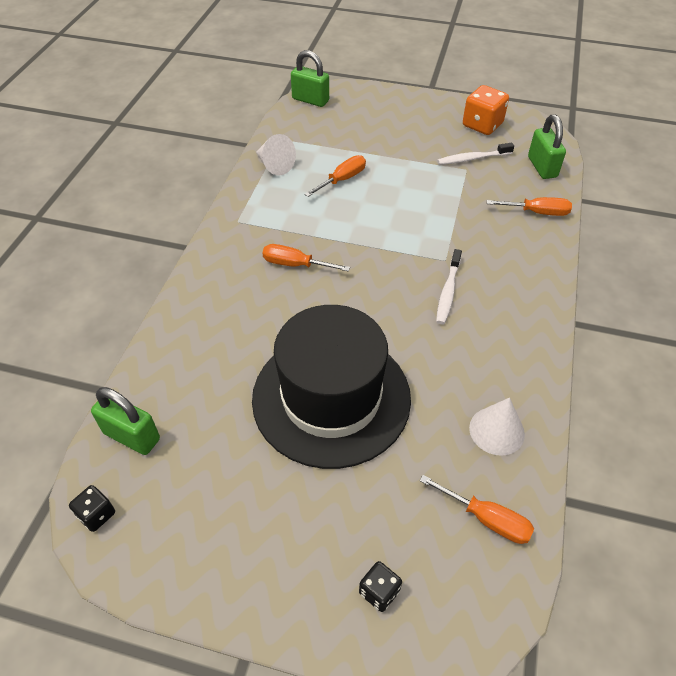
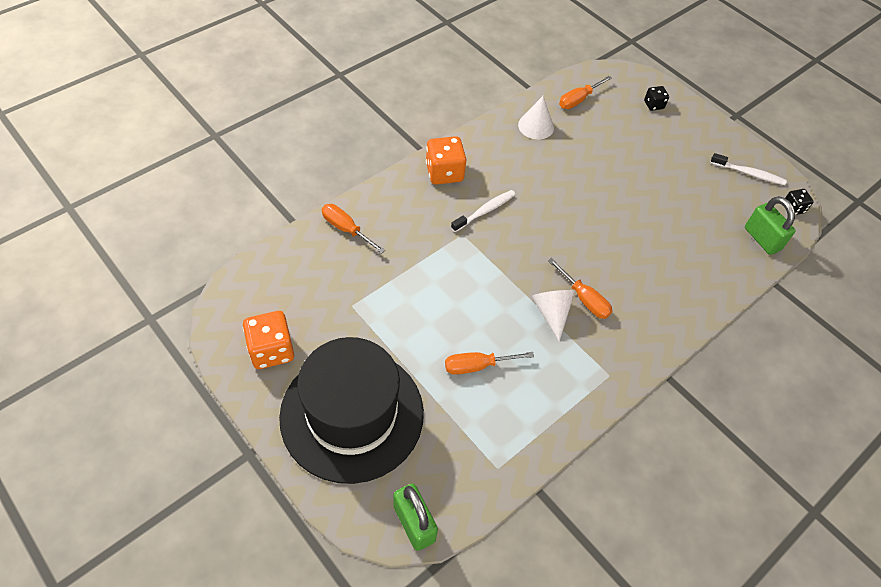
camera: 150 degrees left, 5 degrees up
black hat [252,305,411,469] -> black hat moved to [279,337,424,484]
white cone [256,134,296,175] -> white cone moved to [531,290,575,342]
orange screwdriver [420,475,534,544] -> orange screwdriver turned 105 degrees counterclockwise [559,76,612,109]
white toothbrush [437,142,514,165] -> white toothbrush moved to [710,153,787,185]
green padlock [528,114,566,179] -> none
none -> orange dice [426,136,466,185]

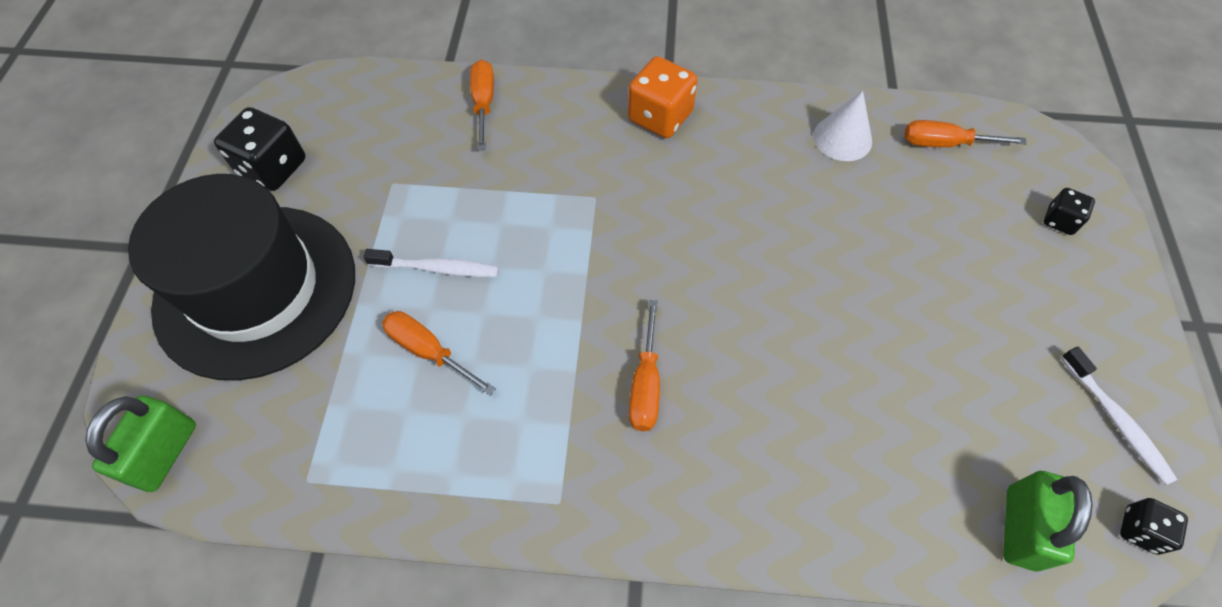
camera: 50 degrees right, 5 degrees up
orange dice [243,311,294,369] -> black dice [214,107,306,191]
white toothbrush [451,190,516,232] -> white toothbrush moved to [364,249,499,277]
white cone [531,290,575,342] -> none

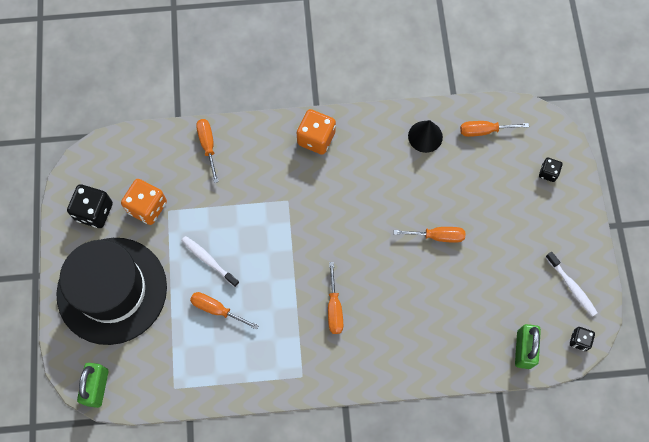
camera: 10 degrees left, 10 degrees up
white toothbrush [364,249,499,277] -> white toothbrush turned 135 degrees counterclockwise [182,236,239,287]
white cone [813,91,872,161] -> black cone [408,120,443,153]
none -> orange dice [121,179,167,225]
none -> orange screwdriver [394,227,465,243]

